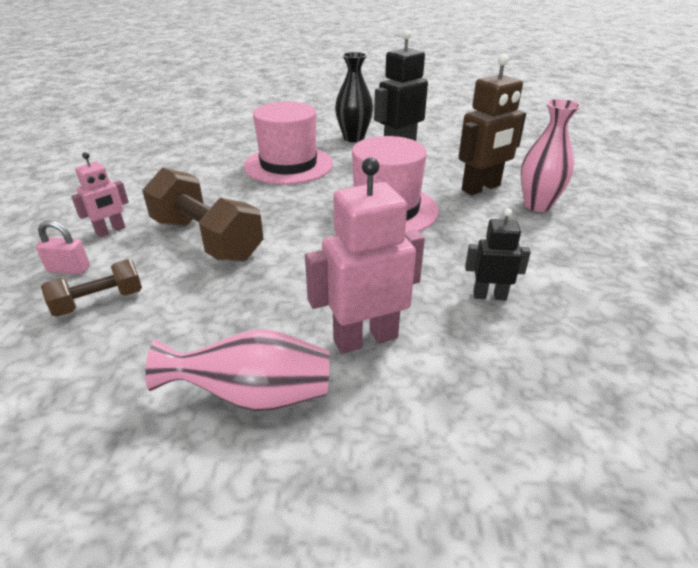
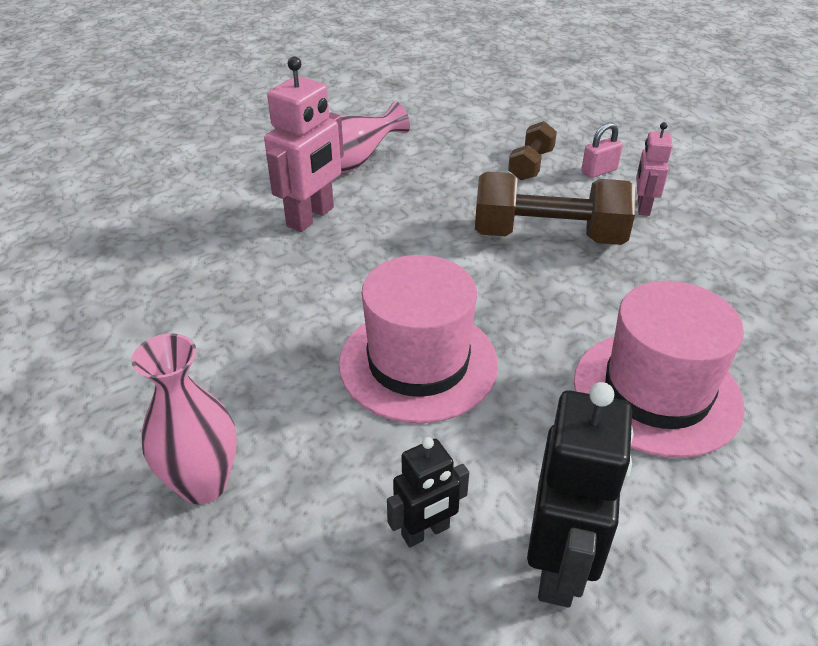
camera: 145 degrees right, 5 degrees up
black vase [335,52,373,142] -> none
brown robot [459,54,526,195] -> none
black robot [465,208,531,300] -> black robot moved to [387,437,469,547]

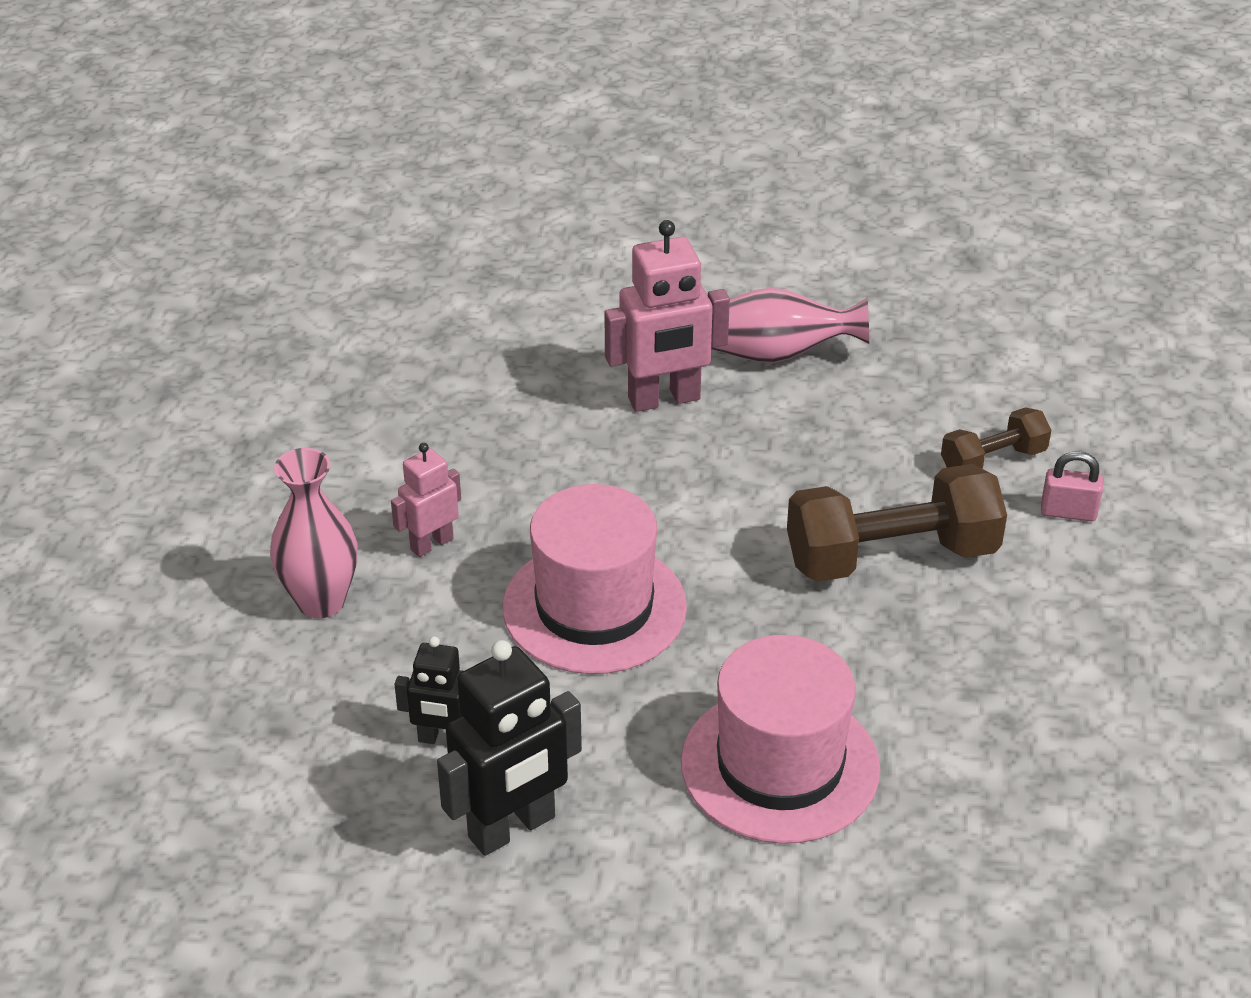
camera: 40 degrees right, 0 degrees up
brown dumbbell [475,171,636,245] -> brown dumbbell turned 60 degrees counterclockwise [787,464,1007,582]
pink robot [636,122,673,216] -> pink robot moved to [391,443,461,557]

